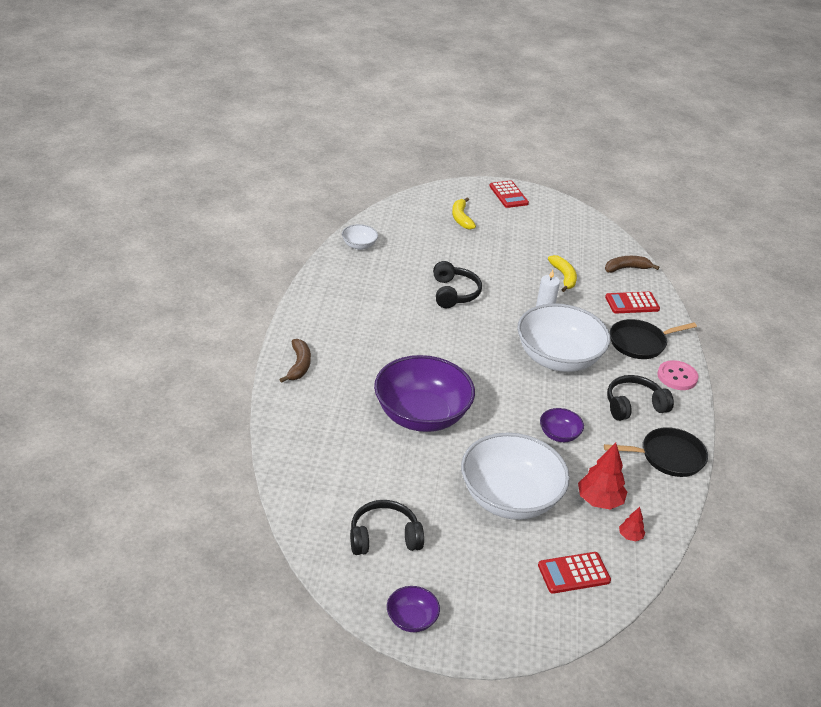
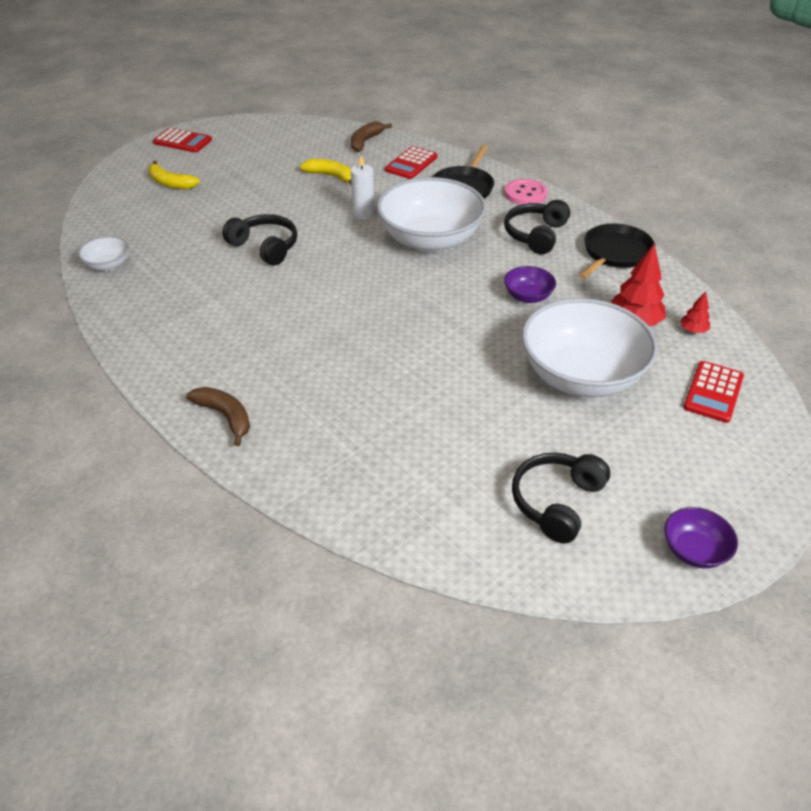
camera: 45 degrees left, 5 degrees up
purple bowl [374,355,475,432] -> none

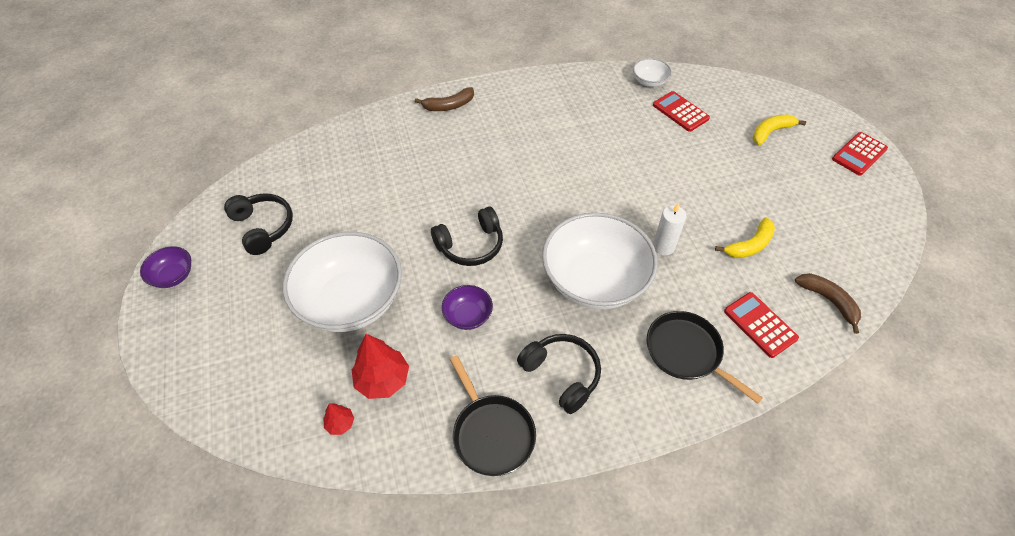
camera: 115 degrees right, 10 degrees up
black headphones [222,214,297,265] -> black headphones moved to [431,206,503,266]
pink button [504,179,547,205] -> none
red calculator [683,361,744,423] -> red calculator moved to [653,91,710,132]

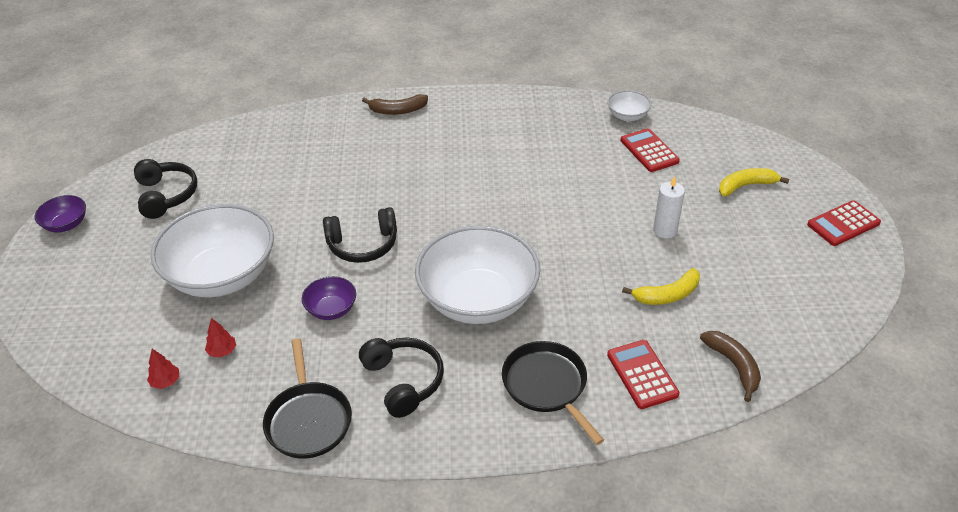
camera: 15 degrees right, 10 degrees down
red tree [352,334,409,399] -> red tree [205,318,236,358], size x0.52
white candle [653,203,687,255] -> white candle moved to [653,176,685,238]

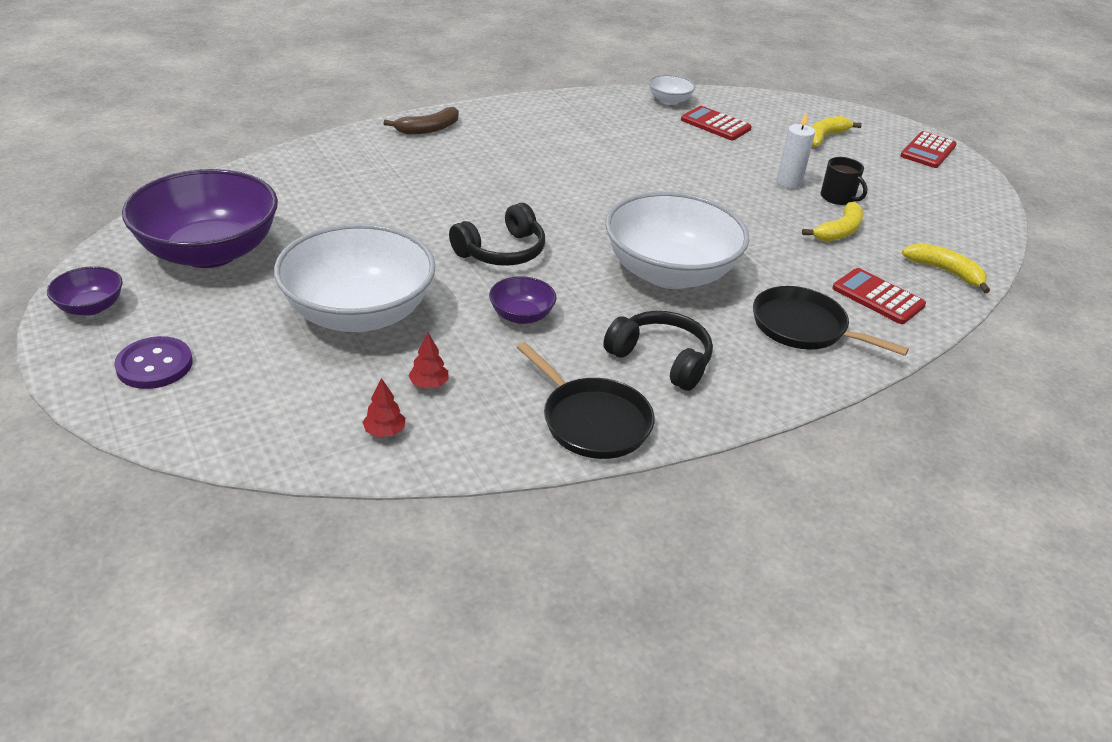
camera: 30 degrees left, 5 degrees down
black headphones [134,159,197,219] -> purple bowl [122,169,278,268]
brown banana [700,331,761,402] -> yellow banana [902,243,990,293]
none -> purple button [114,336,193,389]
none -> black mug [821,157,867,205]

